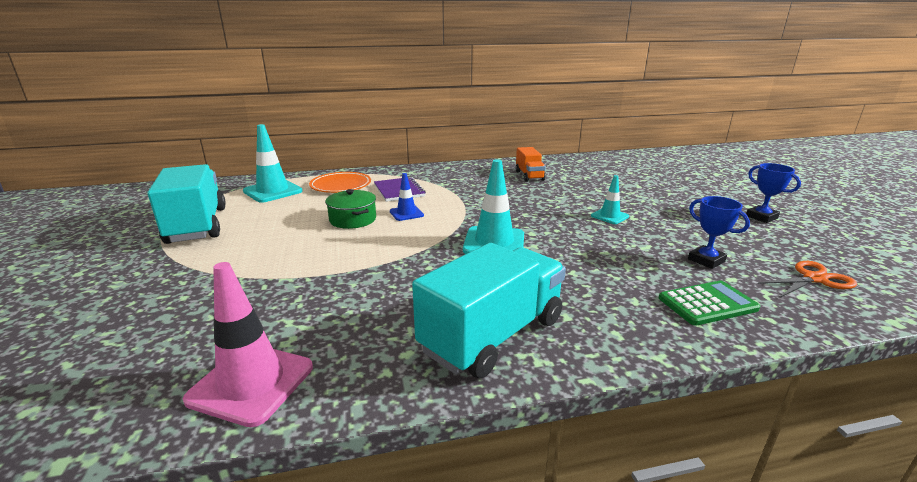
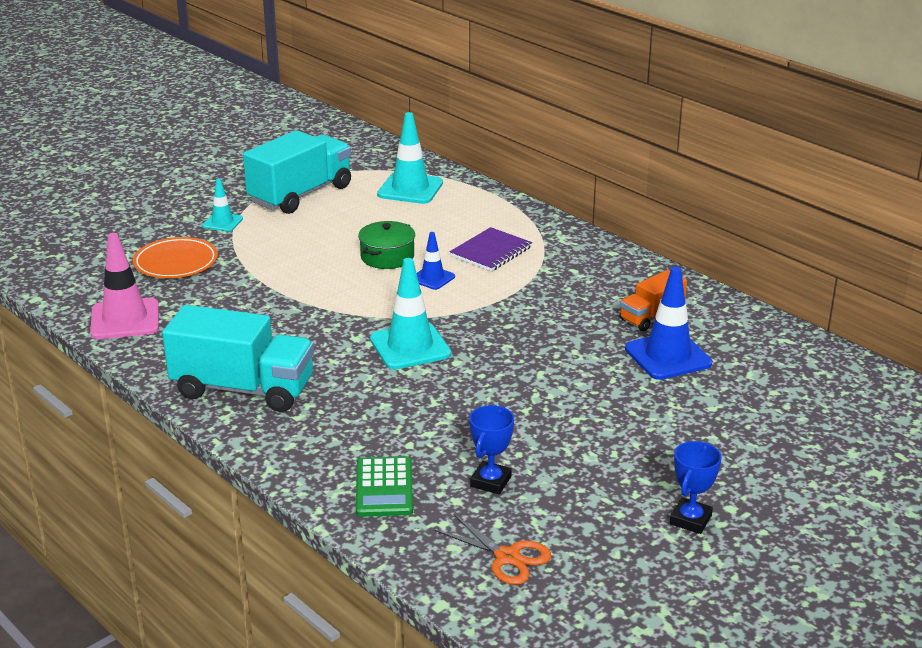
camera: 60 degrees right, 5 degrees up
orange plate [309,172,371,193] -> orange plate moved to [133,237,218,278]
turquoise traffic cone [591,175,629,224] -> turquoise traffic cone moved to [202,178,243,232]
green calculator [659,280,760,326] -> green calculator turned 45 degrees clockwise [356,456,413,517]
none -> blue traffic cone [625,267,712,380]

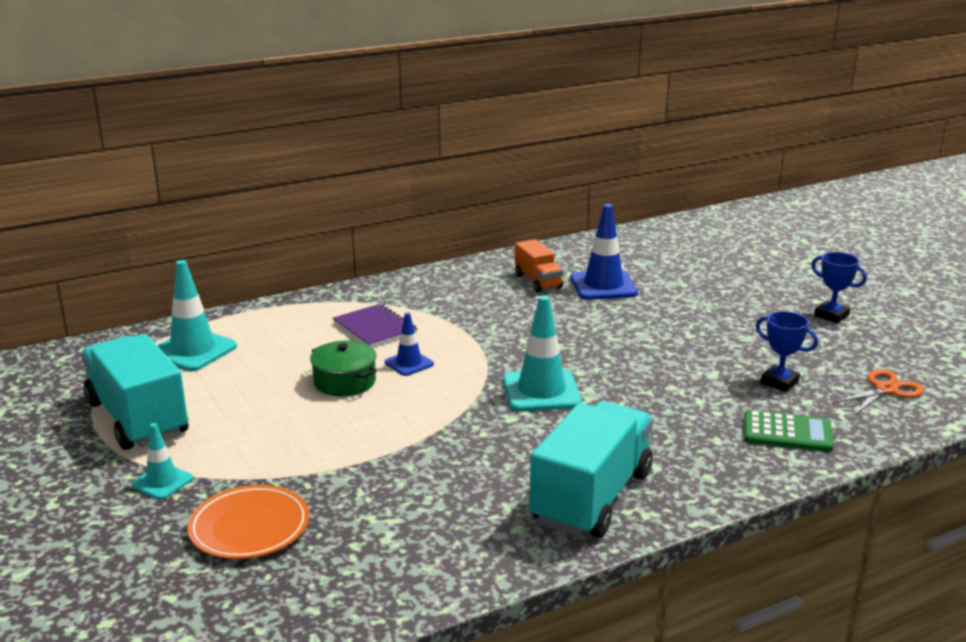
camera: 75 degrees left, 5 degrees down
pink traffic cone [90,233,159,339] -> none

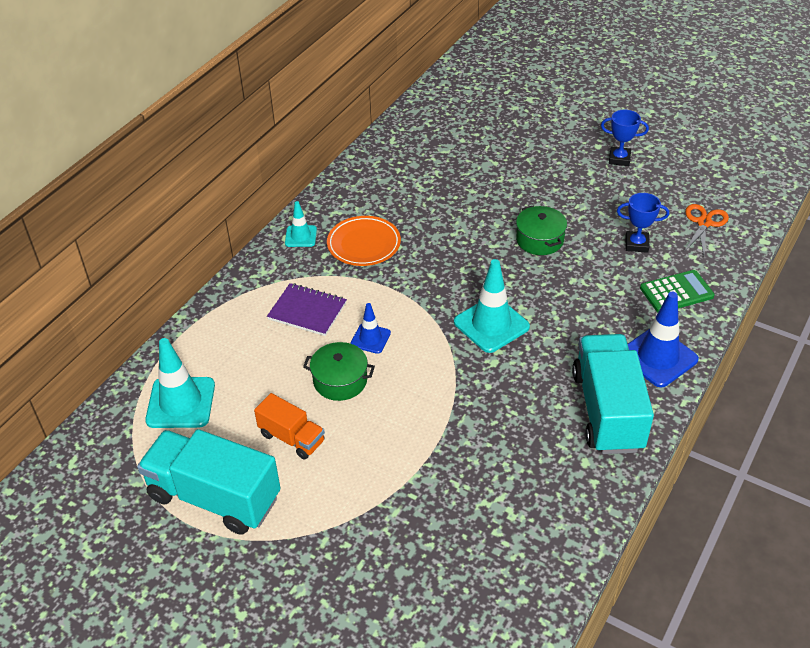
camera: 30 degrees left, 20 degrees up
turquoise traffic cone [131,423,193,499] -> turquoise traffic cone moved to [285,201,317,247]
orange plate [187,485,309,559] -> orange plate moved to [327,216,401,266]
orange truck [515,239,563,293] -> orange truck moved to [254,393,325,459]
blue traffic cone [570,204,638,300] -> blue traffic cone moved to [628,292,699,387]
none -> green pot [516,206,567,255]

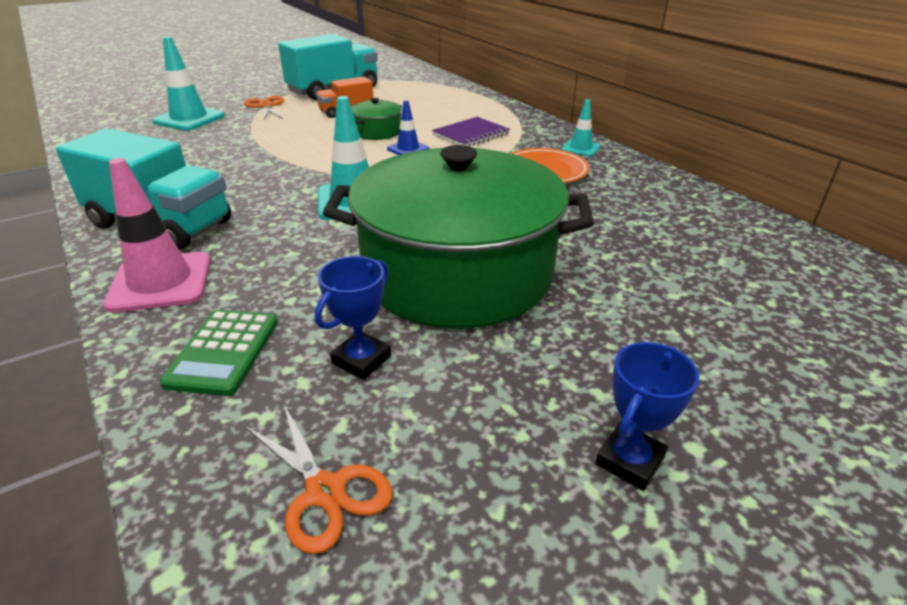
camera: 115 degrees right, 10 degrees down
turquoise traffic cone [145,338,215,428] -> turquoise traffic cone moved to [152,36,225,131]
green pot [516,206,567,255] -> green pot [323,145,594,329], size x2.50
blue traffic cone [628,292,699,387] -> pink traffic cone [103,158,211,313]
none -> orange scissors [244,96,284,120]

